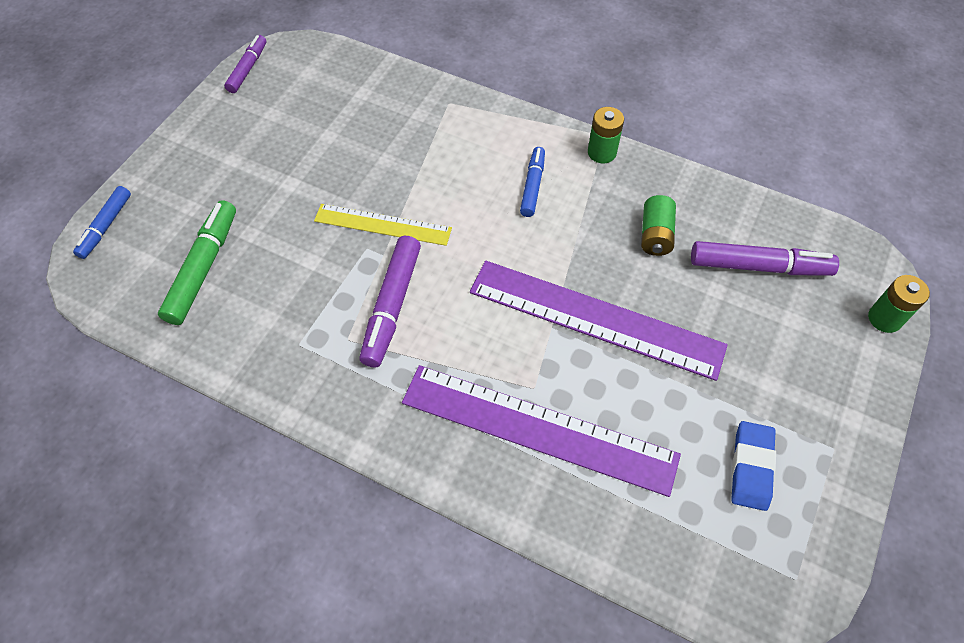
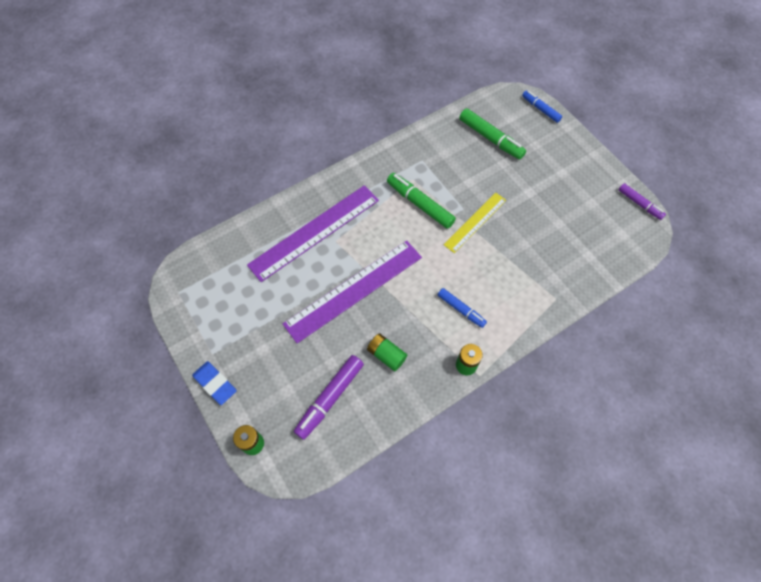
camera: 120 degrees right, 5 degrees up
purple marker [359,236,421,368] -> green marker [387,173,456,229]
blue eraser [731,421,776,511] -> blue eraser moved to [192,361,237,405]

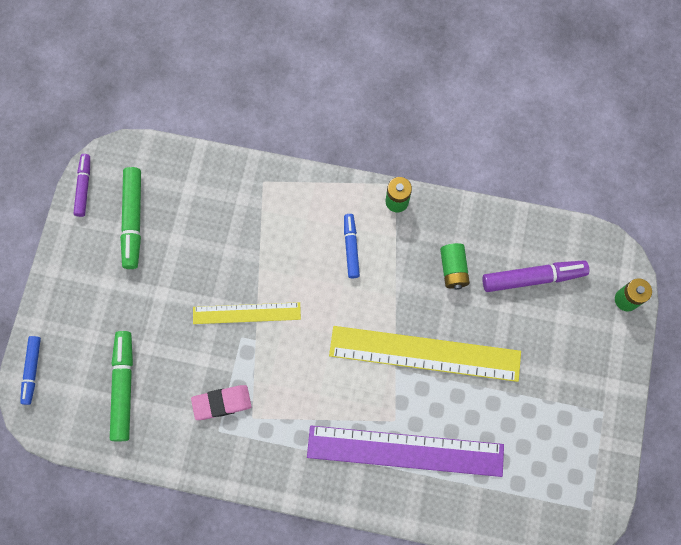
camera: 135 degrees left, 10 degrees up
blue eraser [192,361,237,405] -> none
purple ruler [283,240,422,343] -> yellow ruler [329,326,521,382]
green marker [387,173,456,229] -> green marker moved to [120,167,141,269]
none -> pink eraser [191,385,252,420]

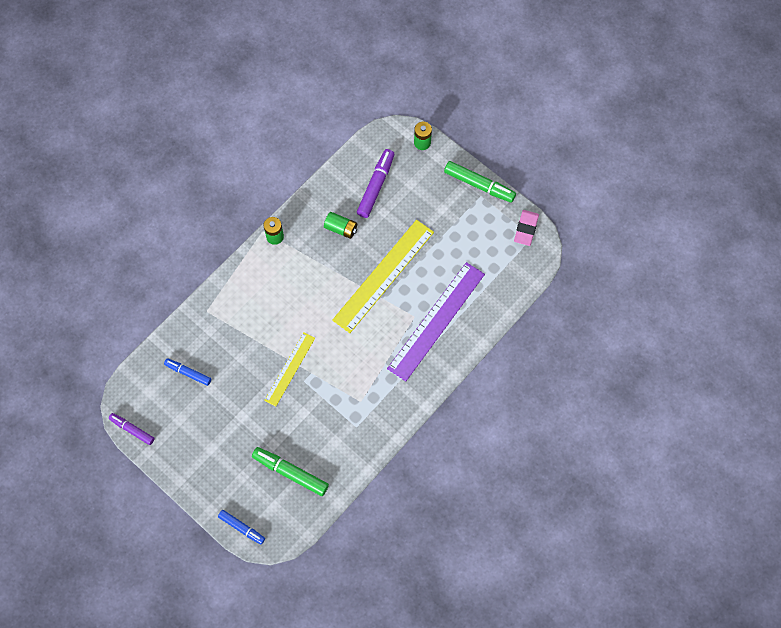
camera: 60 degrees left, 5 degrees down
green marker [120,167,141,269] -> green marker moved to [444,161,516,203]
pink eraser [191,385,252,420] -> pink eraser moved to [514,210,539,246]
blue marker [344,214,360,278] -> blue marker moved to [164,358,211,386]

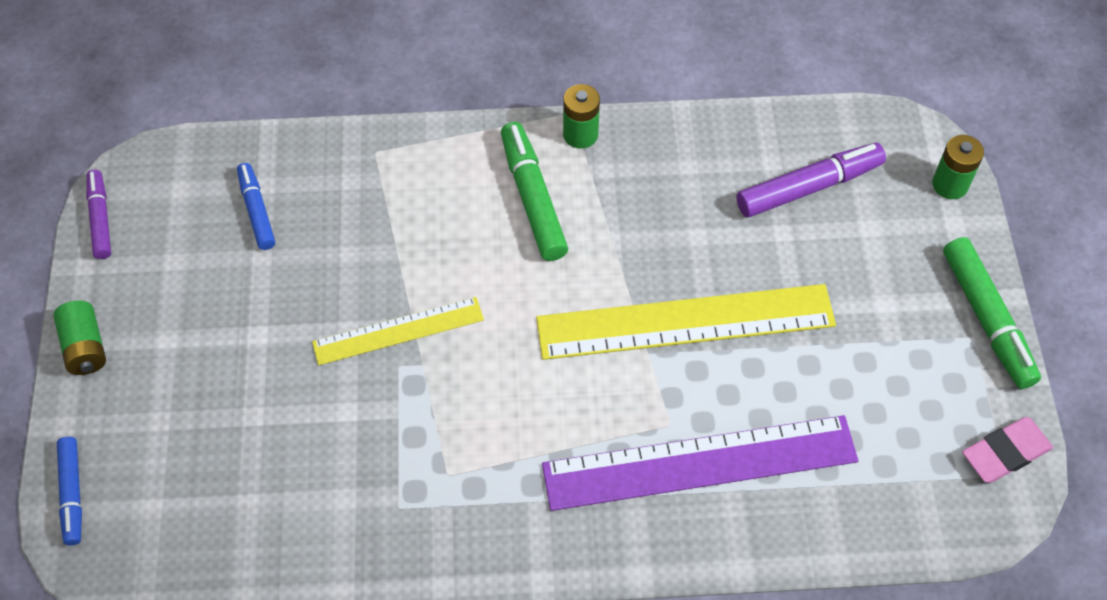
camera: 45 degrees right, 10 degrees down
green marker [252,447,329,496] -> green marker moved to [501,122,568,261]
green battery [324,212,357,239] -> green battery moved to [53,300,106,375]

